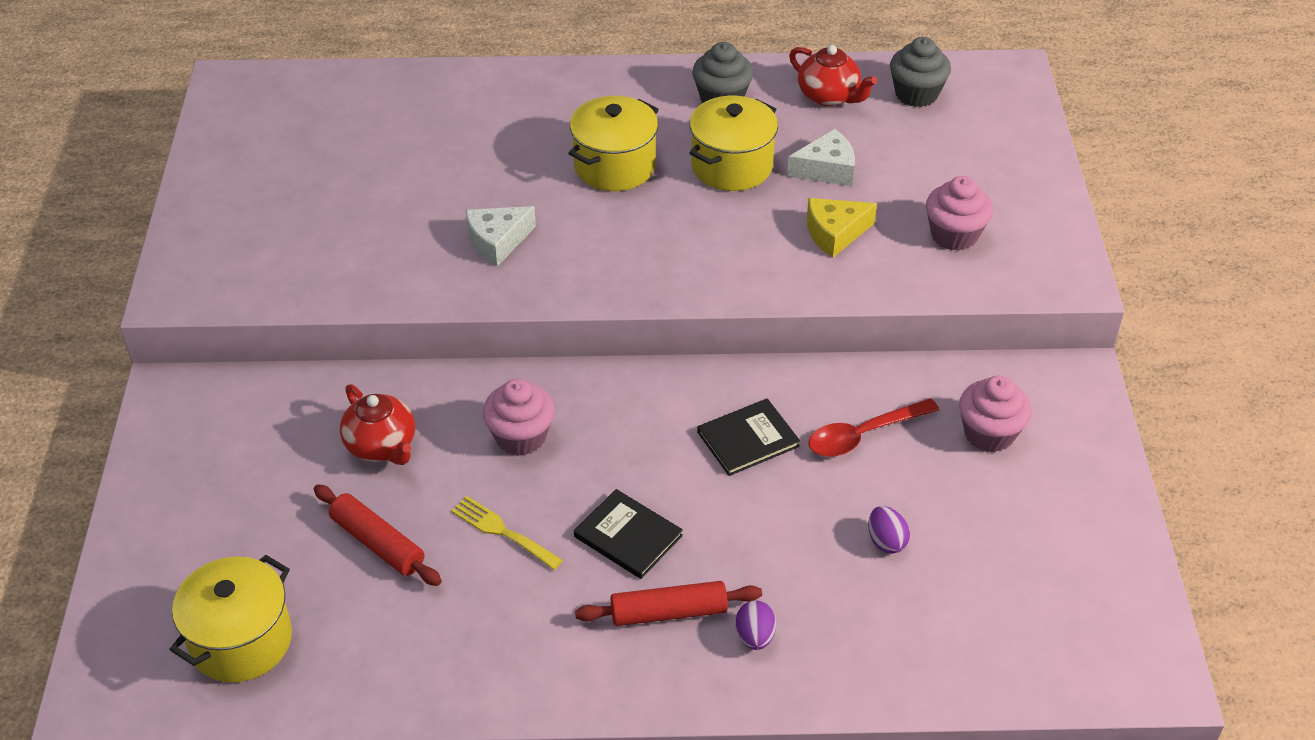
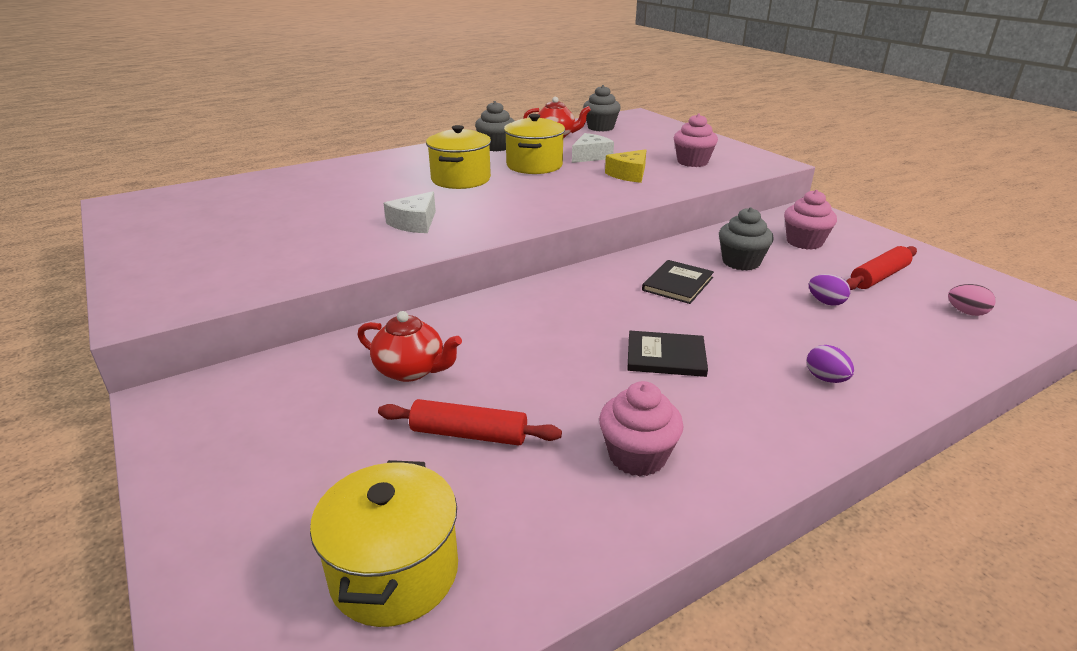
camera: 30 degrees left, 15 degrees down
yellow fork [451,496,563,570] -> none
pink cupcake [483,379,555,456] -> pink cupcake moved to [599,381,684,476]
red rolling pin [575,581,762,626] -> red rolling pin moved to [846,246,917,290]
red spoon [808,398,939,457] -> grey cupcake [719,207,774,271]
none -> pink egg [948,284,995,316]

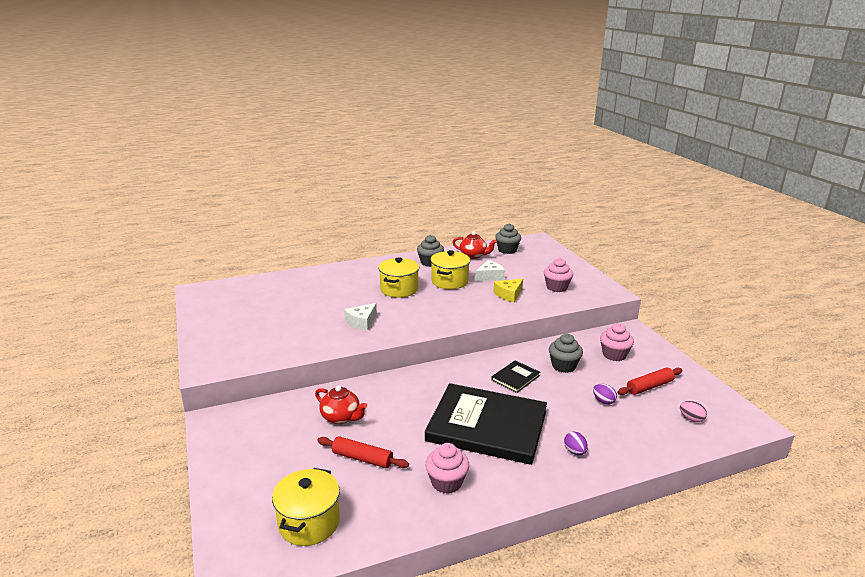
camera: 10 degrees right, 5 degrees down
black book [627,331,708,377] -> black book [425,383,547,465], size x2.36

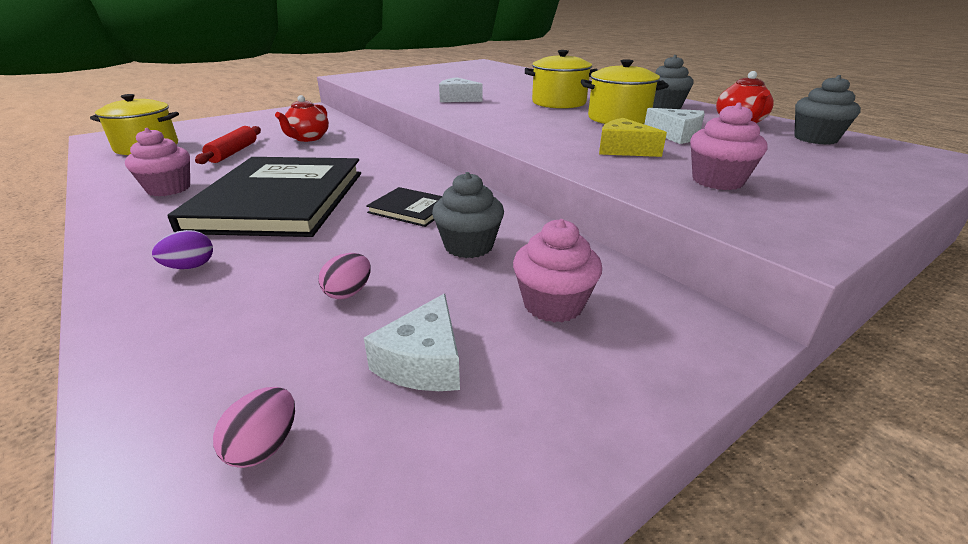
camera: 75 degrees right, 5 degrees up
purple egg [593,384,617,405] -> pink egg [318,253,371,299]
red rolling pin [617,368,683,395] -> white cheese [364,294,460,391]

